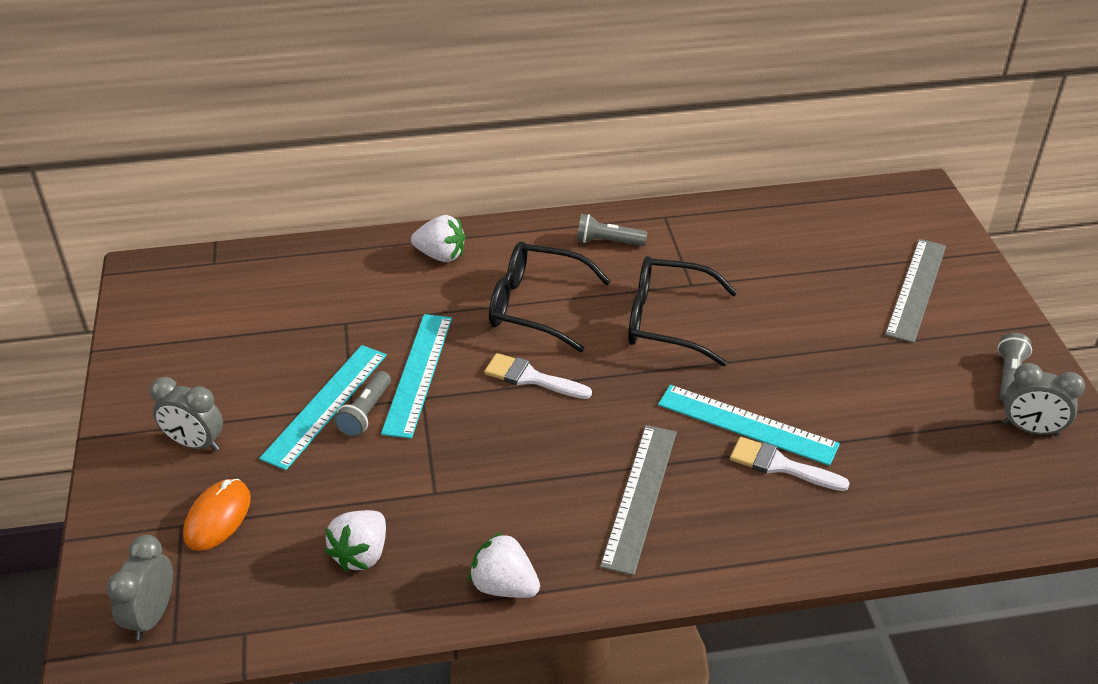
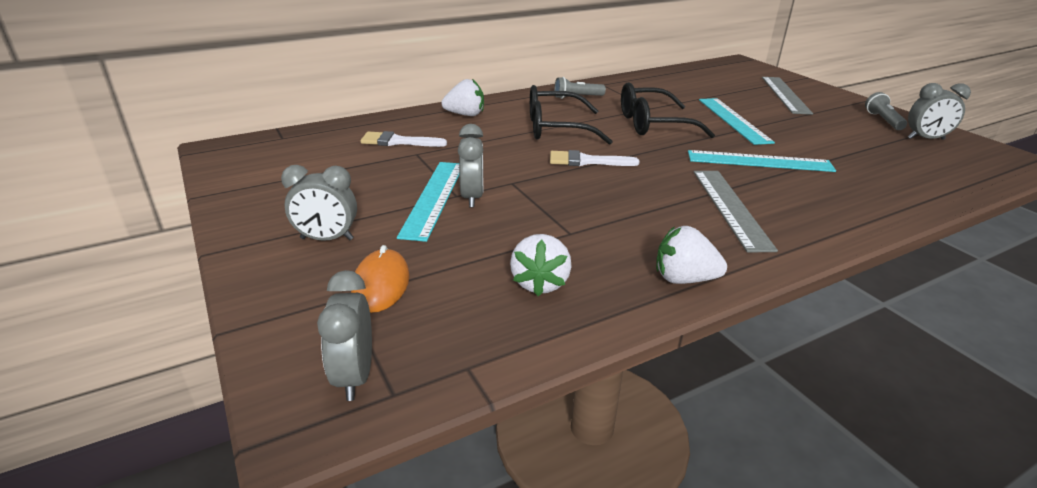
camera: 20 degrees left, 10 degrees down
grey flashlight [334,371,391,437] -> grey clock [458,124,483,207]
turquoise ruler [381,314,452,439] -> turquoise ruler moved to [699,98,775,145]
white brush [730,437,850,491] -> white brush moved to [360,131,447,147]

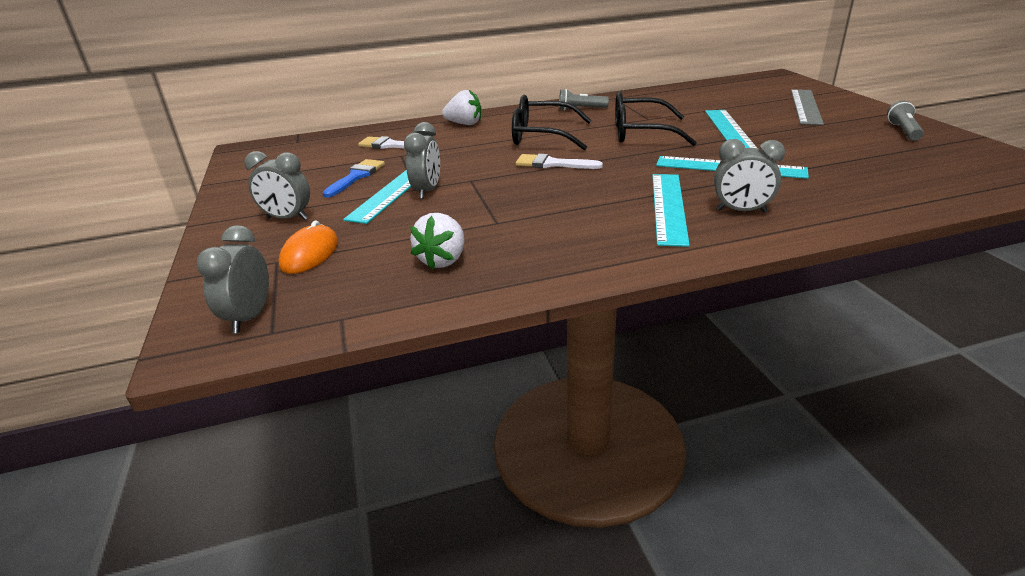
camera: 15 degrees right, 0 degrees up
white strawberry [656,226,727,284] -> none
grey ruler [694,171,778,253] -> turquoise ruler [652,174,690,247]
grey clock [908,83,971,140] -> grey clock moved to [714,139,785,213]
none -> blue brush [323,159,385,198]

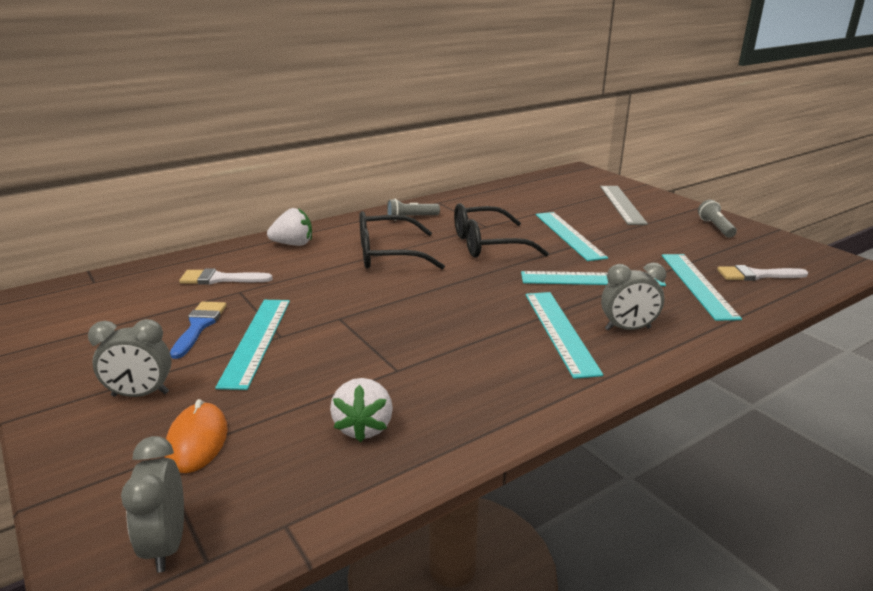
camera: 20 degrees left, 5 degrees down
grey clock [404,122,440,199] -> none
white brush [516,154,603,169] -> white brush moved to [717,265,808,281]
none -> turquoise ruler [662,254,742,321]

